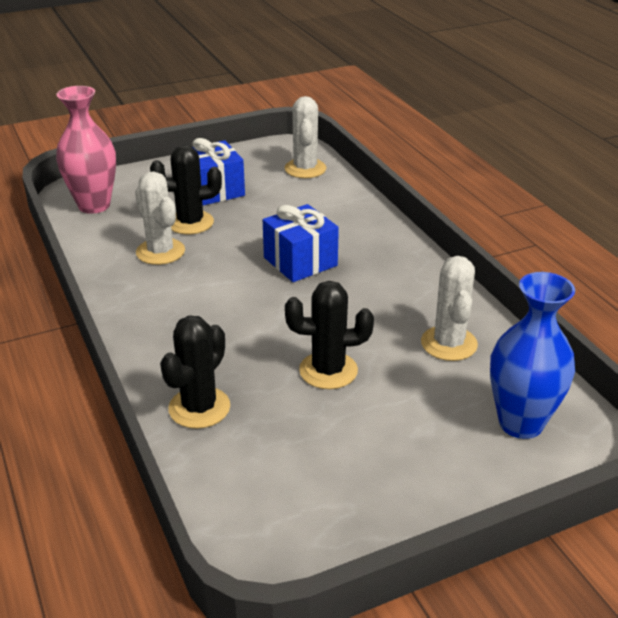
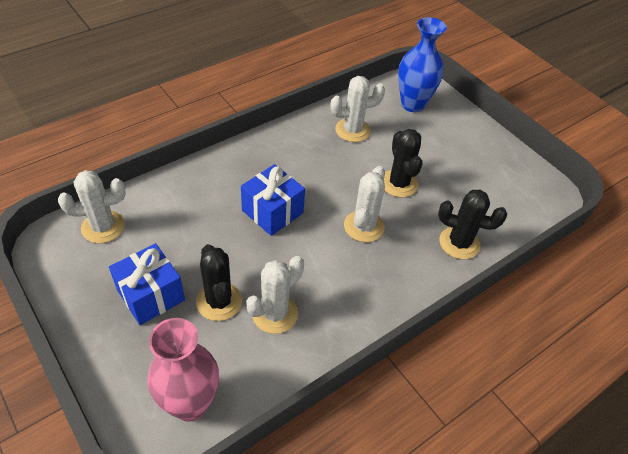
camera: 105 degrees left, 15 degrees up
none -> white cactus [344,166,385,242]

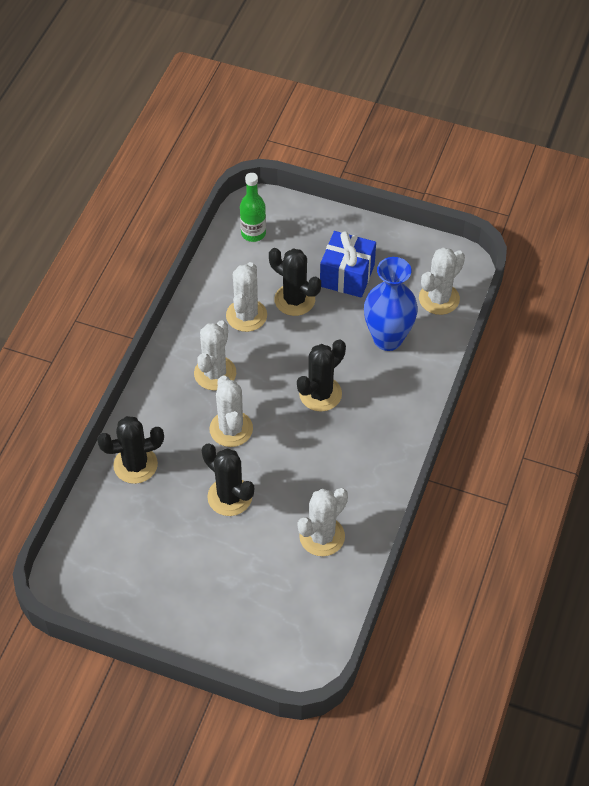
camera: 150 degrees right, 5 degrees up
pink vase [147,318,219,422] -> green bottle [240,173,266,242]
blue gift [241,164,305,236] -> black cactus [297,339,346,412]
blue vase [398,17,447,112] -> blue vase moved to [364,257,418,351]
none -> white cactus [194,320,236,391]

